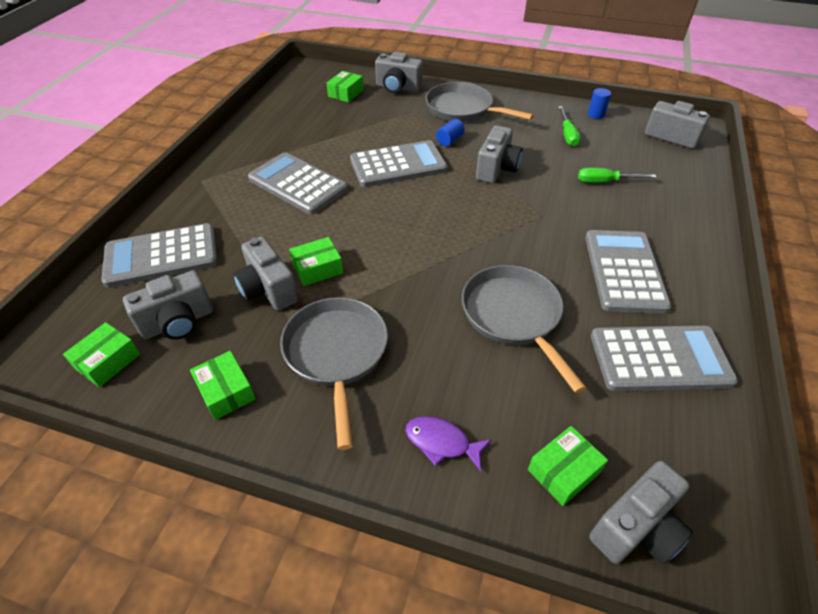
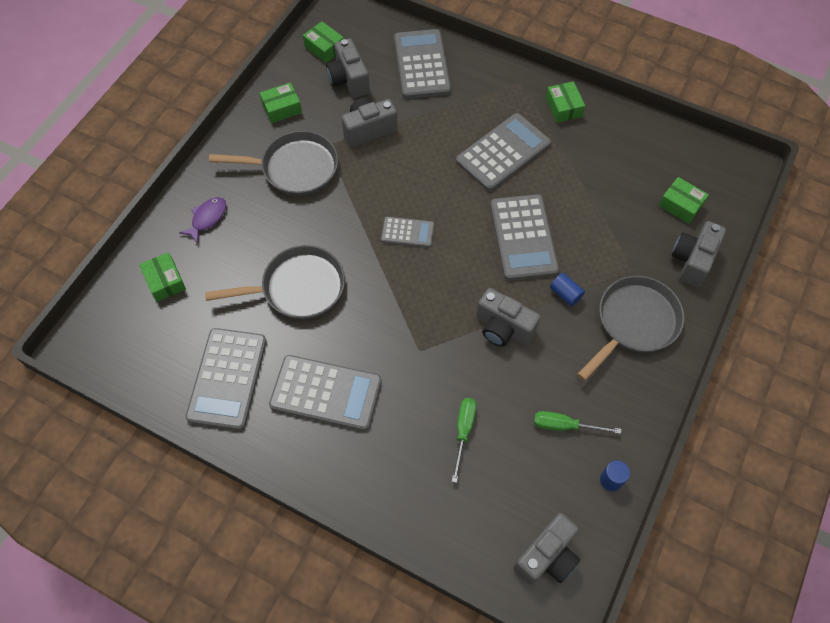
camera: 100 degrees right, 15 degrees up
green box [289,237,343,286] -> green box moved to [546,81,585,123]
grey camera [589,461,693,565] -> none
none -> grey calculator [381,217,434,248]

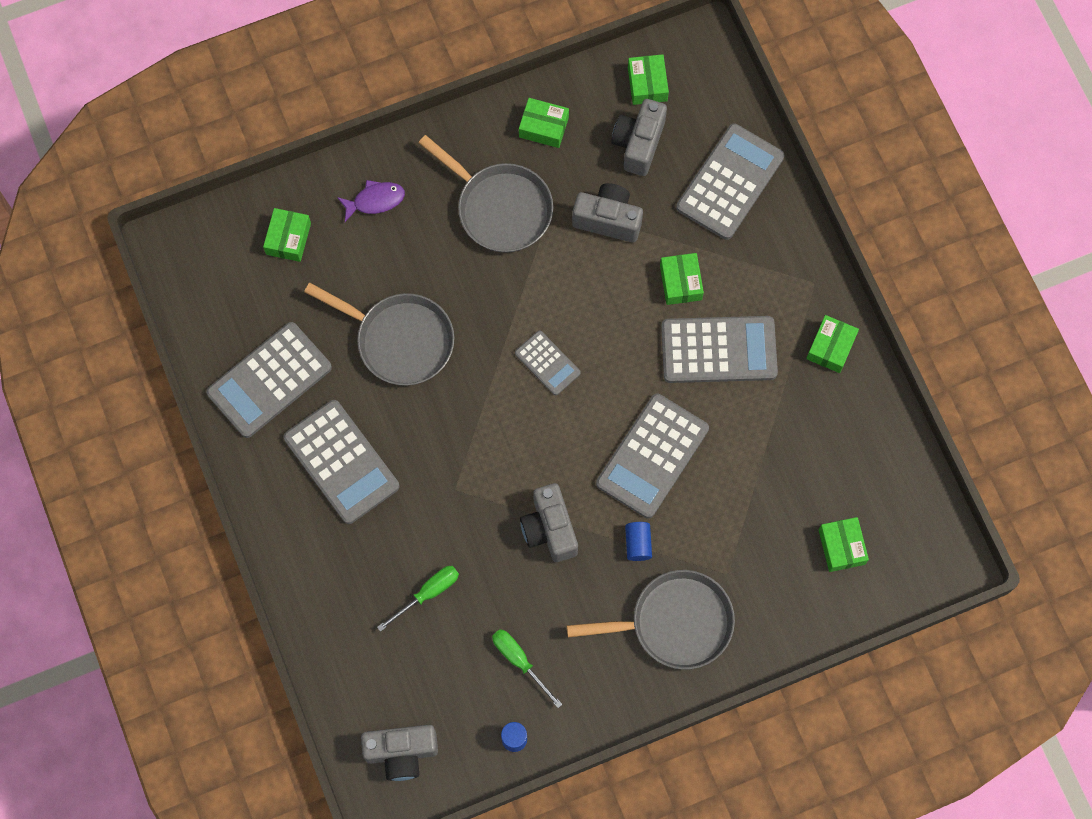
camera: 40 degrees right, 10 degrees up
grey camera [672,221,726,287] -> none
none -> green box [660,253,704,305]

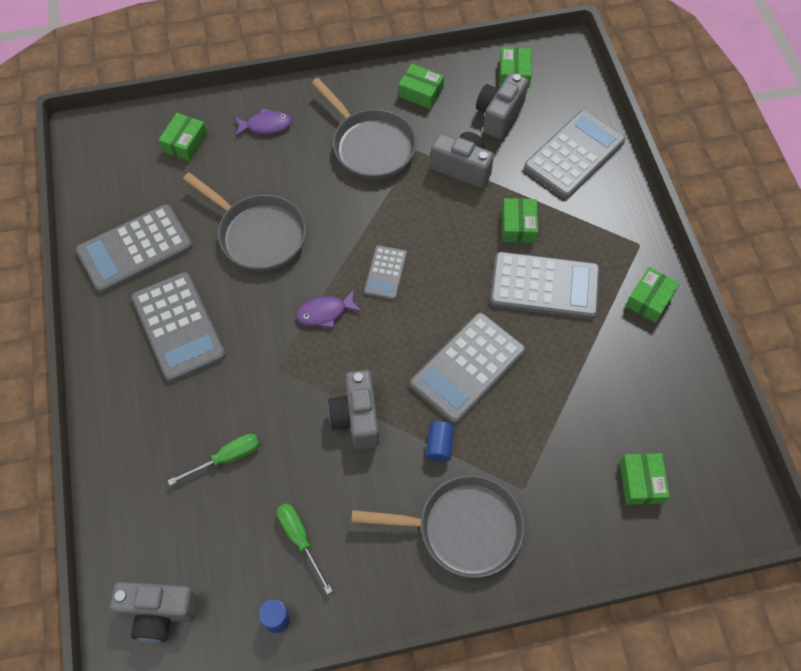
camera: 10 degrees right, 10 degrees down
grey calculator [515,330,581,395] -> grey calculator turned 45 degrees clockwise [364,245,407,300]
none -> purple fish [296,290,362,328]

